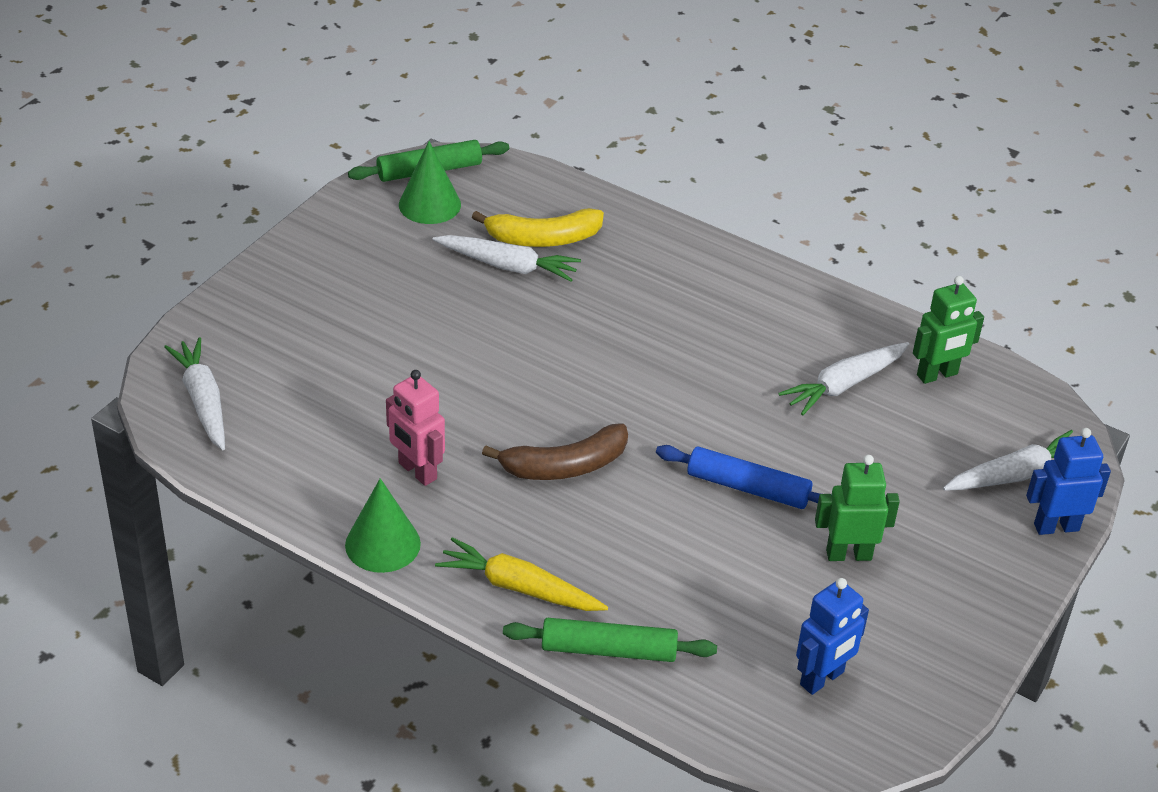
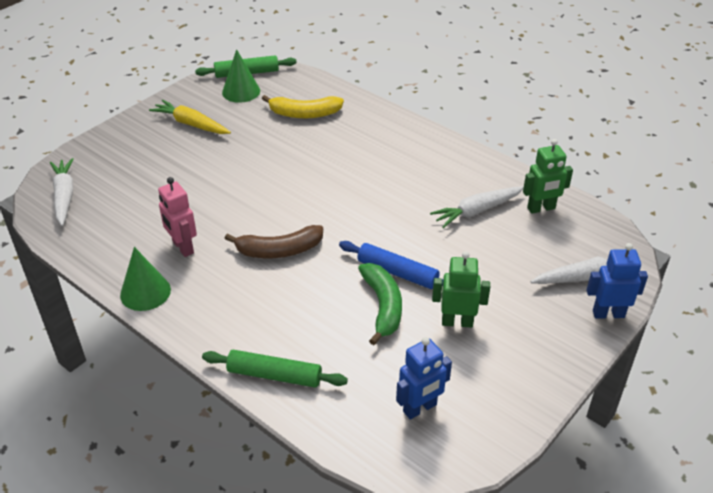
camera: 10 degrees right, 0 degrees up
white carrot [433,235,581,282] -> none
yellow carrot [435,537,608,611] -> yellow carrot moved to [149,100,231,134]
none -> green banana [358,263,402,345]

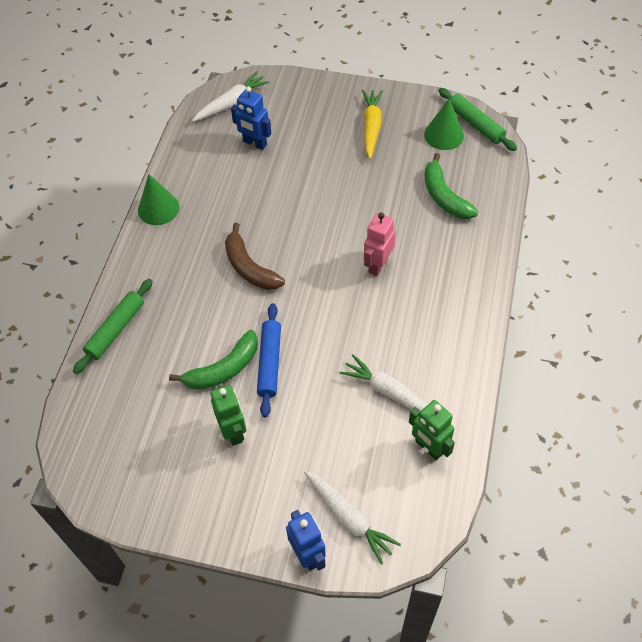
camera: 65 degrees right, 15 degrees up
pink robot [158,177,197,257] -> pink robot moved to [364,213,396,276]
green rolling pin [202,350,348,388] -> green rolling pin turned 45 degrees clockwise [73,279,153,374]
yellow banana [262,95,344,118] -> green banana [425,153,478,219]
blue robot [396,337,452,419] -> blue robot moved to [231,86,271,150]

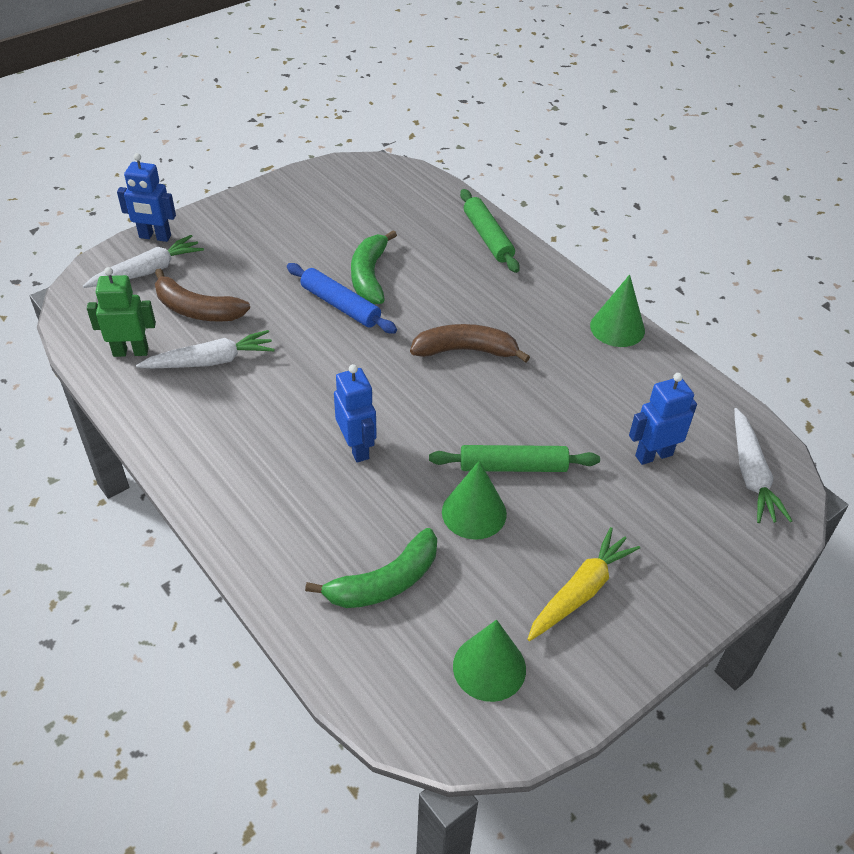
camera: 125 degrees right, 10 degrees down
green robot [210,385,246,446] -> none
white carrot [304,471,401,565] -> white carrot turned 150 degrees clockwise [83,235,204,288]
yellow carrot [362,90,383,159] -> yellow carrot turned 90 degrees counterclockwise [527,527,640,641]
pink robot [364,213,396,276] -> blue robot [334,364,377,463]
green banana [425,153,478,219] -> green banana turned 135 degrees clockwise [305,528,437,608]
green rolling pin [438,88,517,151] -> green rolling pin moved to [429,445,600,472]
none -> brown banana [155,269,250,322]
none -> green cone [442,460,507,540]

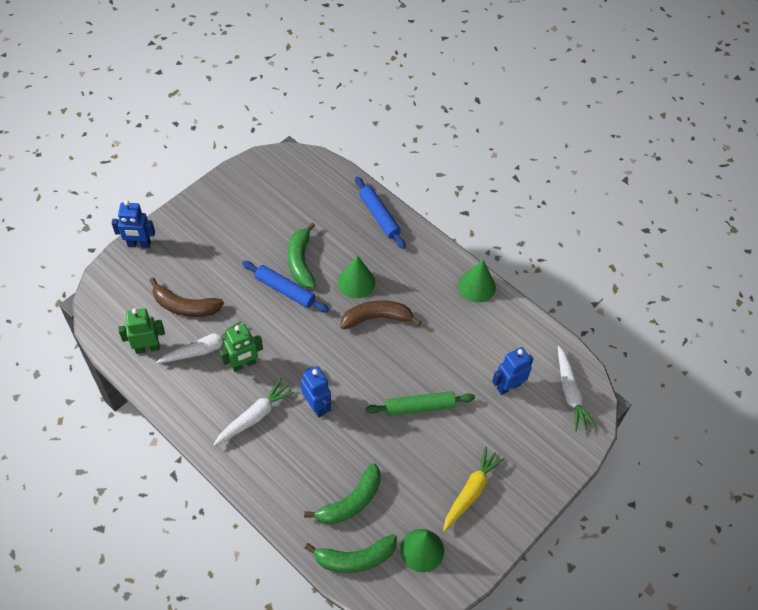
camera: 10 degrees left, 10 degrees up
white carrot [83,235,204,288] -> white carrot moved to [213,378,295,446]
green cone [442,460,507,540] -> green cone moved to [338,255,375,298]
green rolling pin [460,189,520,273] -> blue rolling pin [355,177,406,249]
none -> green robot [220,324,263,372]
none -> green banana [305,534,397,573]

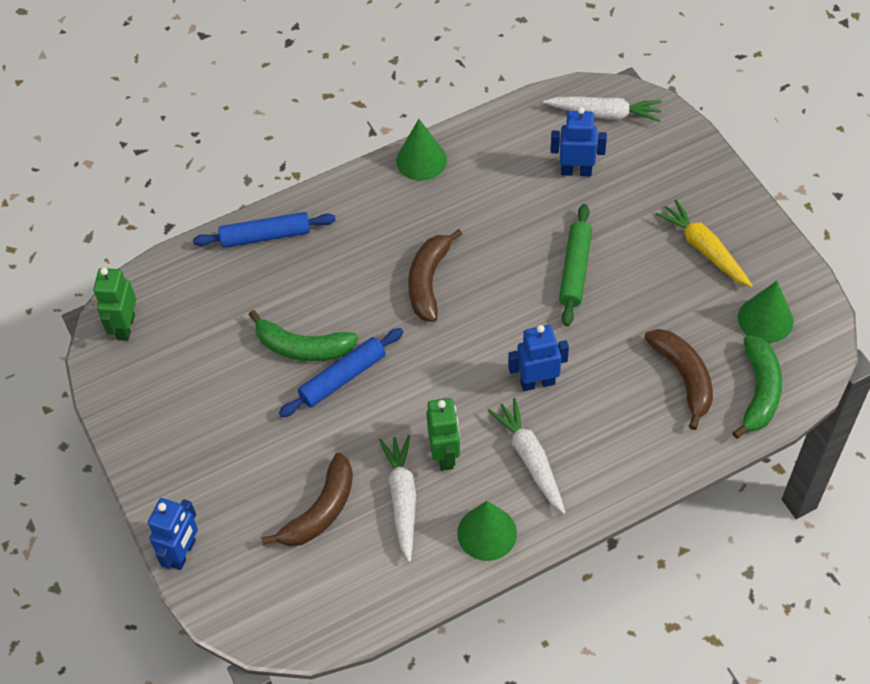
camera: 65 degrees left, 0 degrees up
green robot [118,308,165,354] -> green robot moved to [93,268,136,341]
green banana [304,463,381,524] -> brown banana [644,329,713,430]
green cone [338,255,375,298] -> green cone moved to [457,501,517,561]
blue robot [492,347,533,395] -> blue robot turned 105 degrees clockwise [550,107,607,176]

